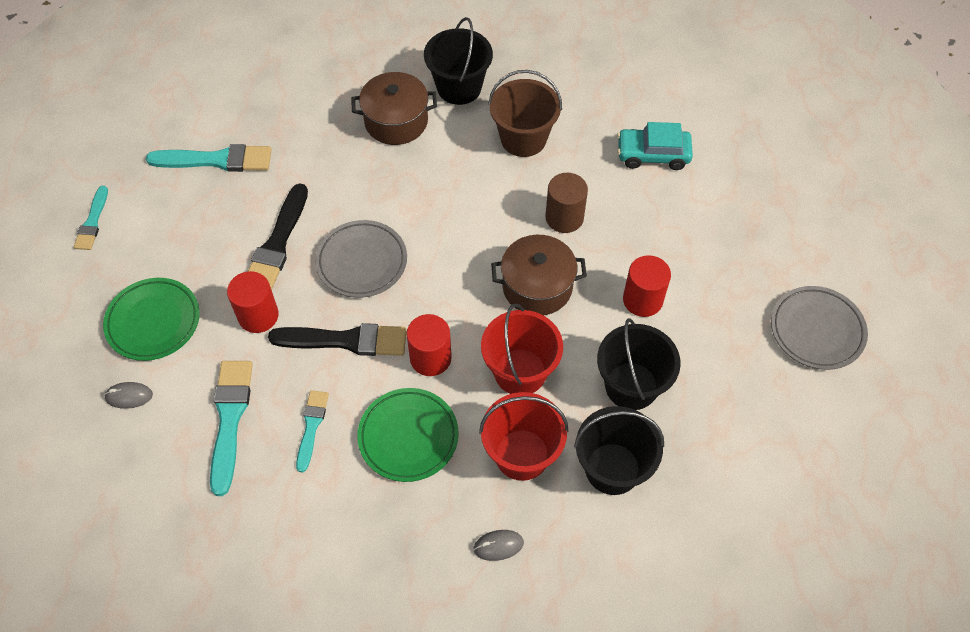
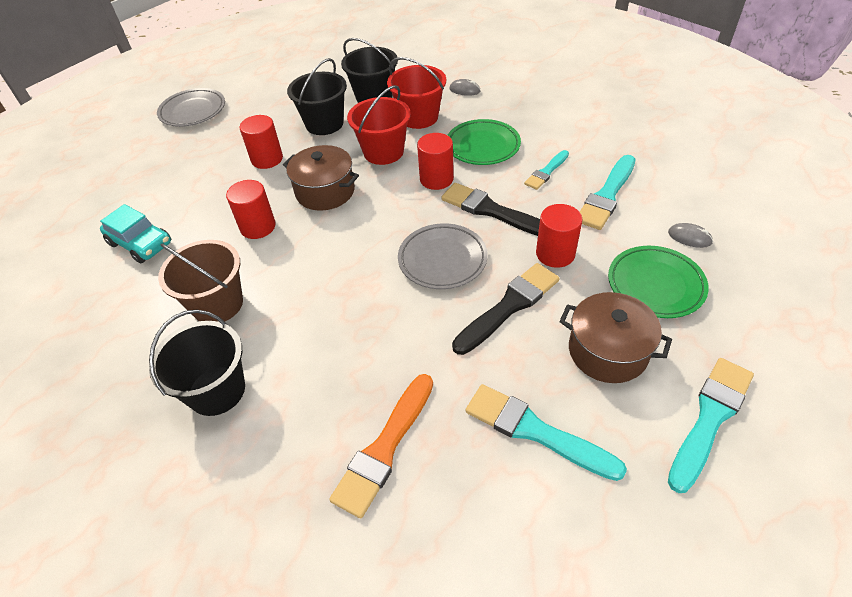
camera: 145 degrees left, 10 degrees down
turquoise brush [74,186,108,250] -> turquoise brush [668,358,754,493], size x1.66
brown pot [351,72,437,145] -> brown pot moved to [559,292,672,383]
brown cylinder [545,173,588,233] -> red cylinder [226,180,276,239]
none -> orange brush [329,374,433,519]

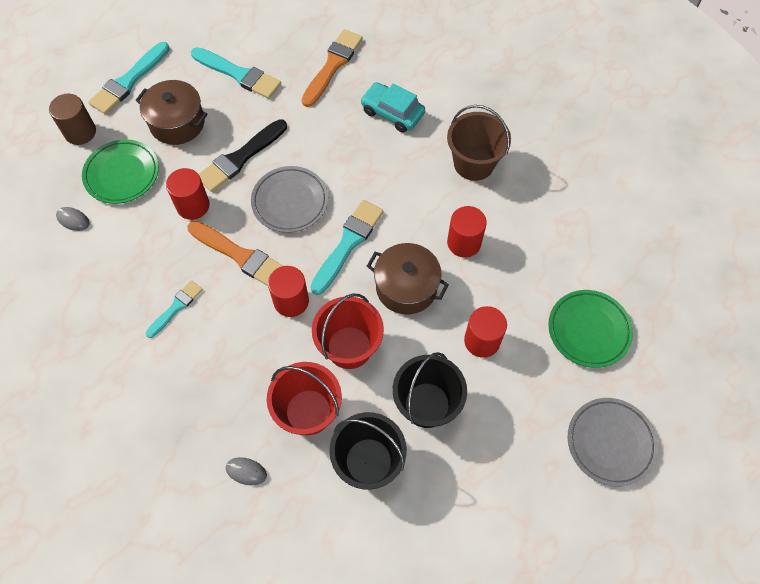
camera: 175 degrees right, 15 degrees up
turquoise car [100,204,171,263] -> turquoise car moved to [360,82,425,133]
black bucket [149,310,245,416] -> none
black brush [441,183,540,236] -> orange brush [188,221,283,286]
green plate [448,119,521,165] -> green plate moved to [548,290,633,368]
turquoise brush [580,155,635,230] -> turquoise brush moved to [310,200,384,295]
none -> brown cylinder [49,94,96,145]

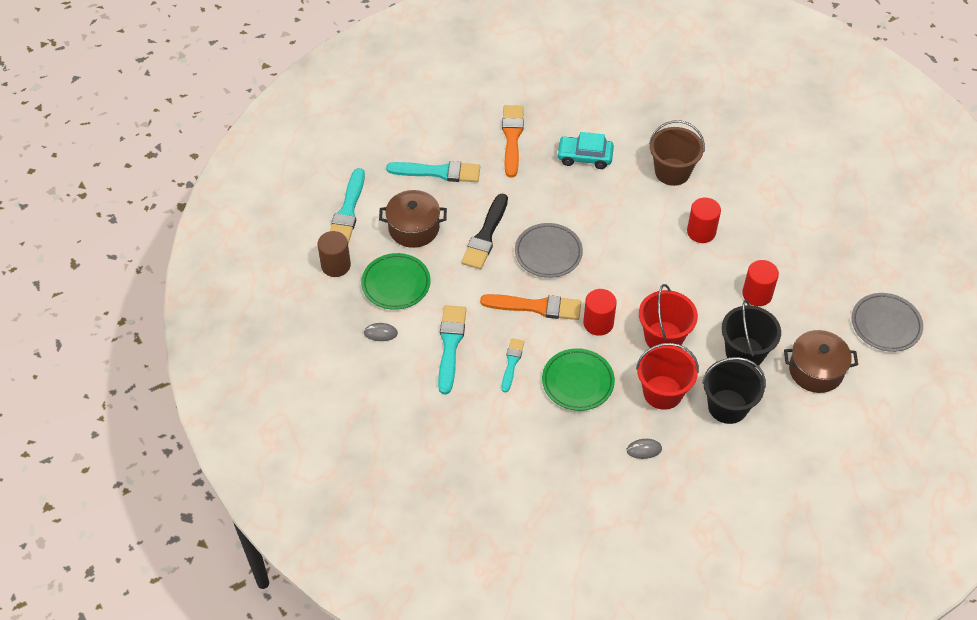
camera: 25 degrees left, 10 degrees down
red cylinder [166,168,210,220] -> none
turquoise brush [310,200,384,295] -> turquoise brush moved to [438,305,466,395]
brown pot [367,243,449,314] -> brown pot moved to [784,330,858,393]
green plate [548,290,633,368] -> green plate moved to [542,348,615,411]

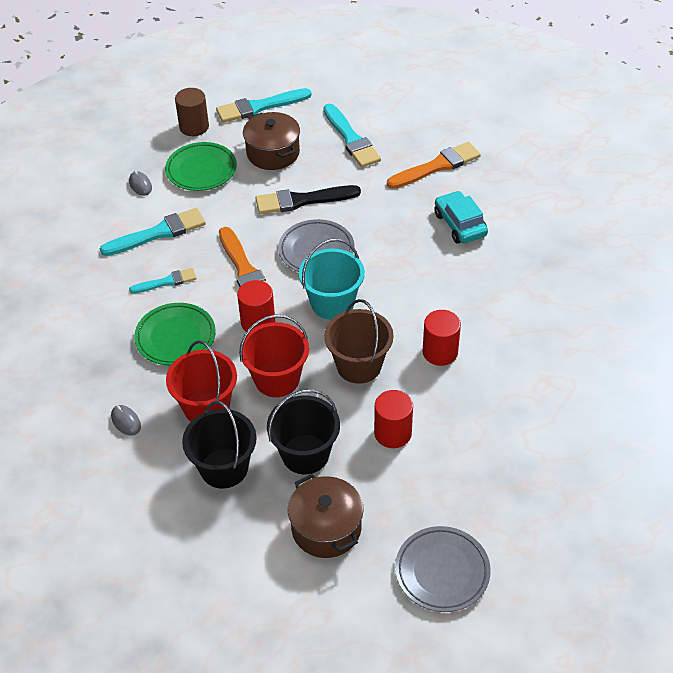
camera: 60 degrees right, 5 degrees down
brown bucket [649,120,705,186] -> brown bucket moved to [324,299,394,384]
none -> turquoise bucket [299,239,365,320]

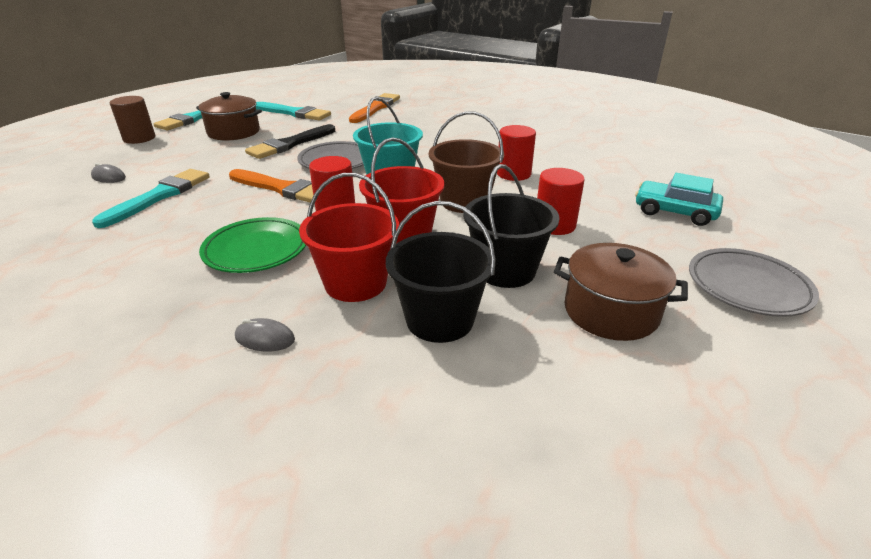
camera: 40 degrees left, 15 degrees down
turquoise brush [129,268,197,294] -> none
green plate [165,142,237,191] -> none
turquoise car [434,191,488,244] -> turquoise car moved to [635,173,723,226]

